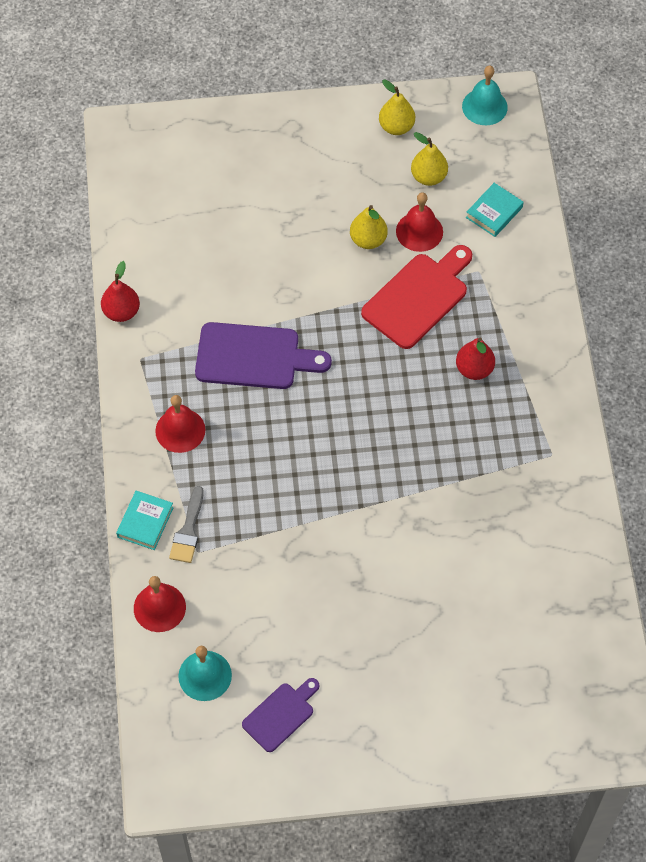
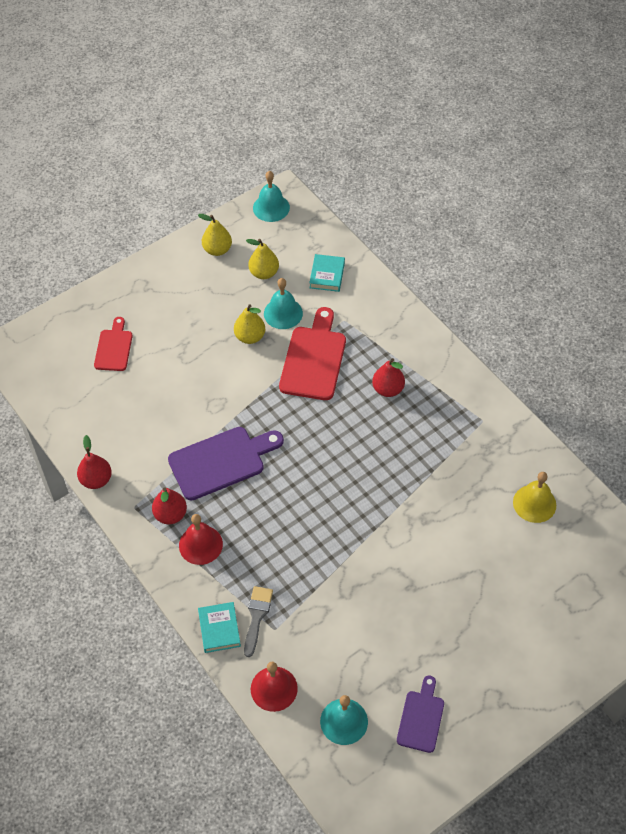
camera: 30 degrees left, 5 degrees down
grey brush [169,486,204,563] -> grey brush turned 150 degrees counterclockwise [244,586,273,657]
red bell [396,192,443,252] -> turquoise bell [264,278,303,329]
none -> red cutting board [94,317,133,371]
none -> red pear [152,487,187,524]
none -> yellow bell [513,472,556,523]

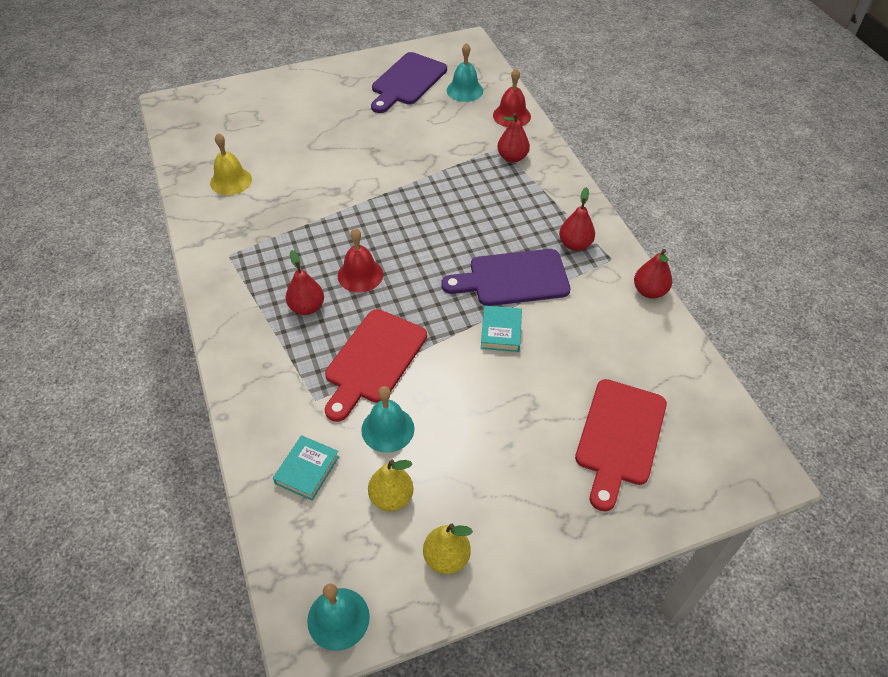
camera: 165 degrees left, 5 degrees down
red cutting board [94,317,133,371] -> red cutting board [575,379,667,511], size x1.68
red bell [179,514,223,565] -> red bell moved to [338,228,383,292]
turquoise book [198,602,241,653] -> turquoise book moved to [481,306,522,352]
yellow pear [234,304,265,344] -> none
grey brush [244,586,273,657] -> red pear [497,113,530,163]
purple cutting board [397,676,444,753] -> purple cutting board [371,52,447,113], size x1.68

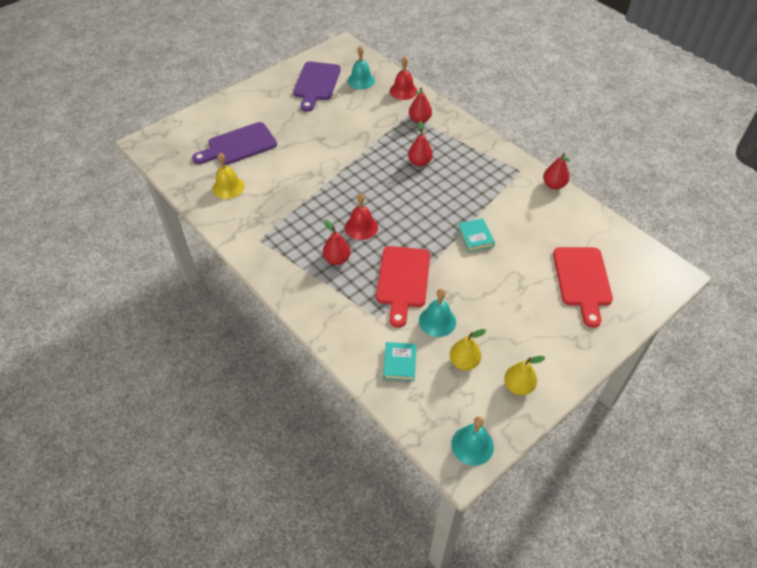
camera: 20 degrees left, 0 degrees up
purple cutting board [441,249,570,306] -> purple cutting board moved to [192,122,277,165]
red pear [559,187,595,251] -> red pear moved to [408,121,433,166]

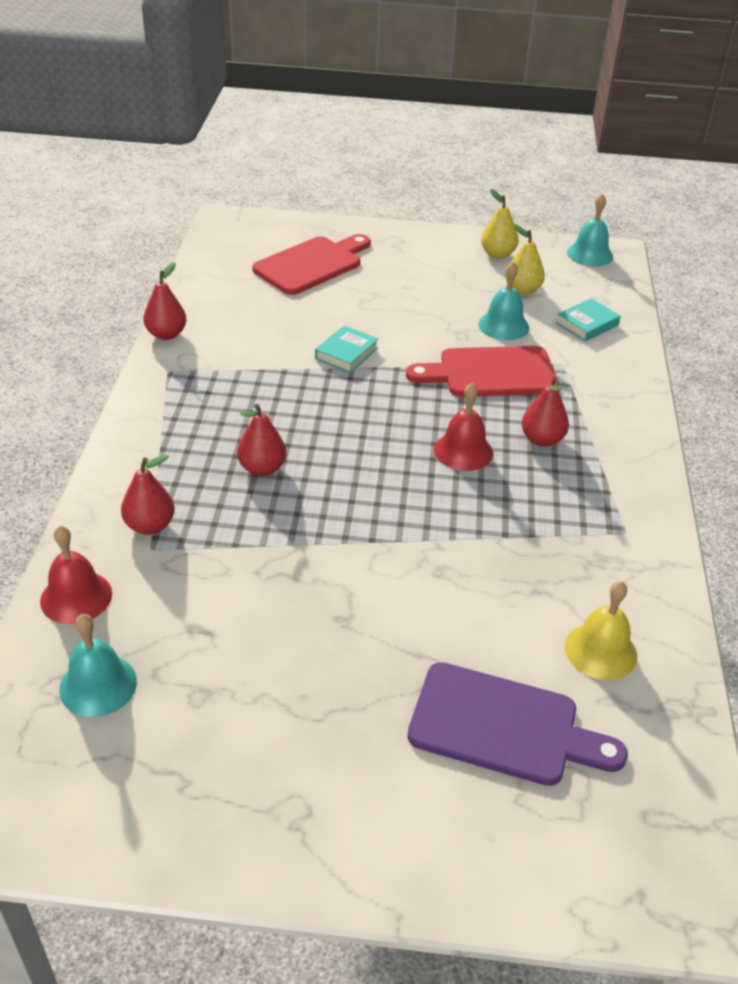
camera: 135 degrees left, 10 degrees down
purple cutting board [293,62,341,112] -> none
red cutting board [376,246,430,328] -> red cutting board turned 150 degrees counterclockwise [406,346,559,397]

